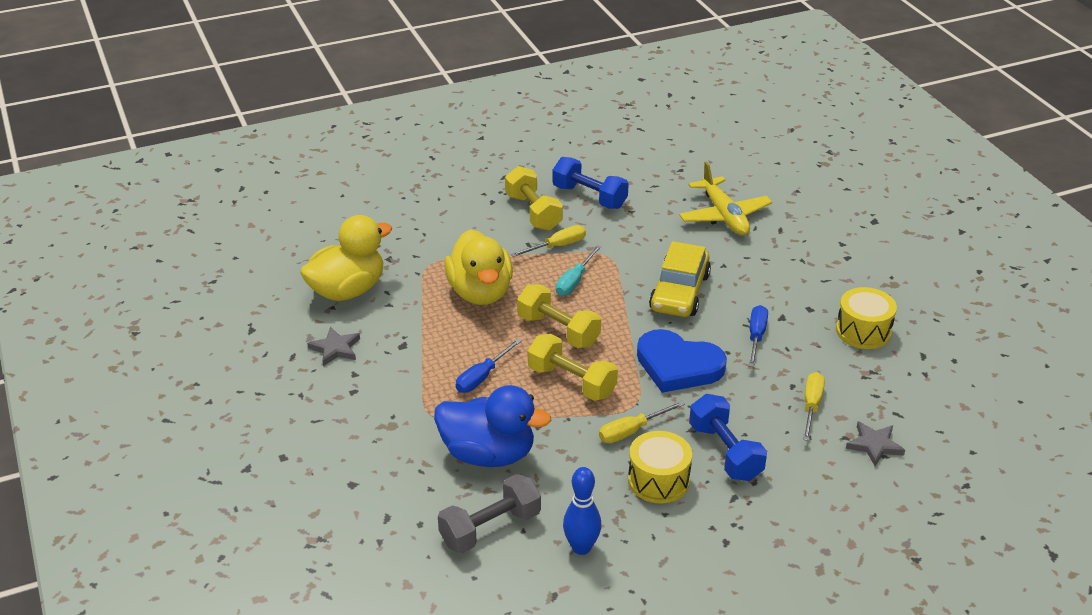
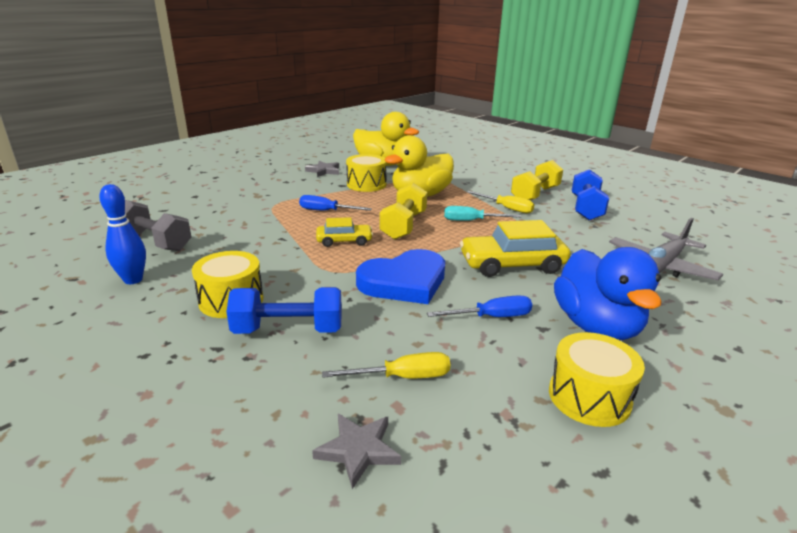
camera: 65 degrees right, 10 degrees down
blue duck [434,385,551,467] -> blue duck moved to [554,247,662,341]
yellow dumbbell [528,334,618,401] -> yellow car [316,217,373,247]
yellow screwdriver [599,401,685,443] -> none
blue heart [637,329,727,393] -> blue heart turned 120 degrees counterclockwise [356,249,445,304]
yellow plane [679,161,772,235] -> grey plane [609,218,723,281]
blue dumbbell [689,394,767,481] -> blue dumbbell turned 45 degrees clockwise [226,287,342,334]
none -> yellow drum [346,154,387,192]

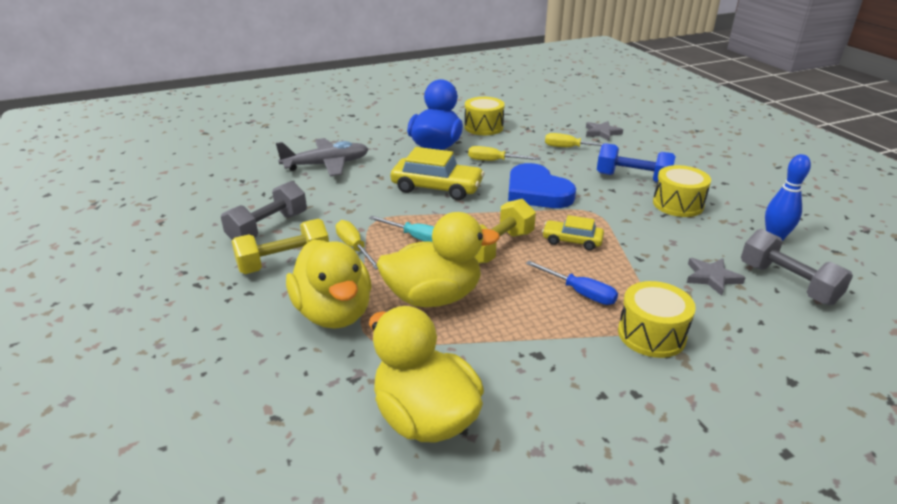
camera: 155 degrees left, 5 degrees up
grey star [305,161,339,177] -> grey star moved to [687,258,746,296]
yellow drum [346,154,387,192] -> yellow drum moved to [618,281,696,358]
blue heart [356,249,445,304] -> blue heart turned 120 degrees counterclockwise [508,163,576,208]
blue screwdriver [427,295,532,317] -> yellow screwdriver [468,146,541,161]
blue dumbbell [572,169,609,220] -> grey dumbbell [221,181,307,240]
none -> yellow duck [286,239,372,329]

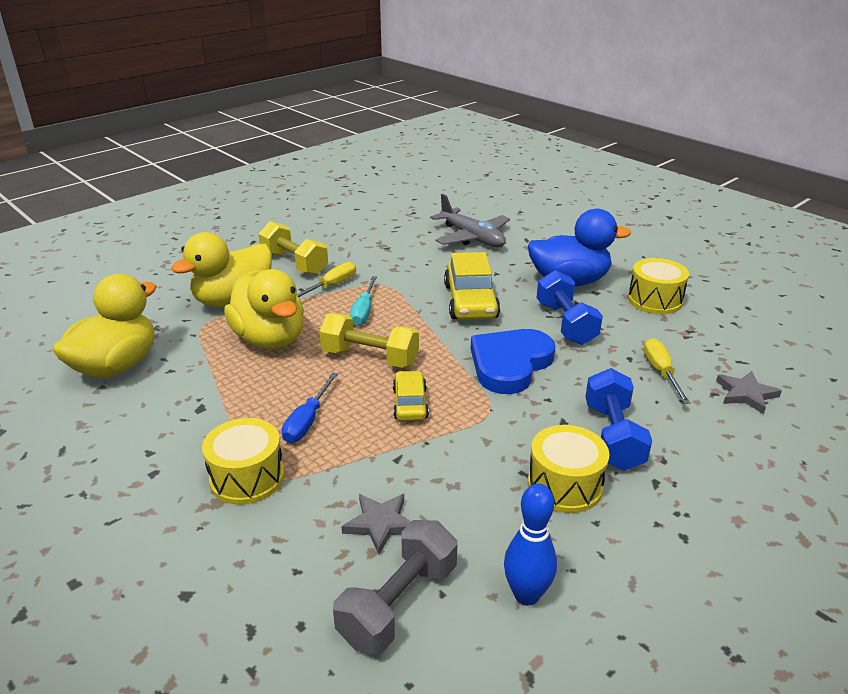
camera: 70 degrees right, 0 degrees up
grey dumbbell [221,181,307,240] -> none
yellow screwdriver [468,146,541,161] -> blue dumbbell [537,270,603,345]

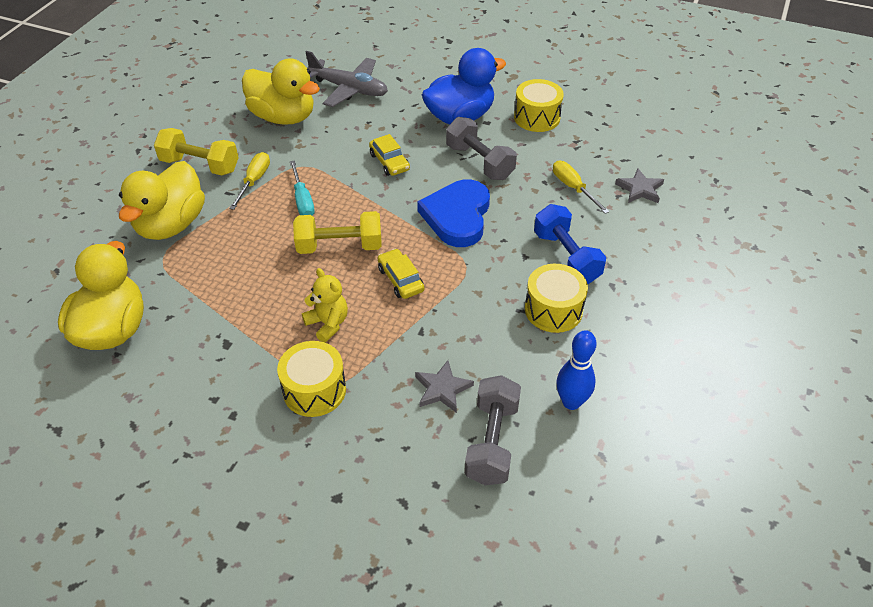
camera: 25 degrees left, 15 degrees up
yellow duck [224,269,304,349] -> yellow duck moved to [242,59,320,125]
blue screwdriver [282,372,338,443] -> yellow teddy bear [302,268,348,343]
yellow car [444,252,500,320] -> yellow car [369,134,410,176], size x0.58
blue dumbbell [537,270,603,345] -> grey dumbbell [446,117,517,180]

